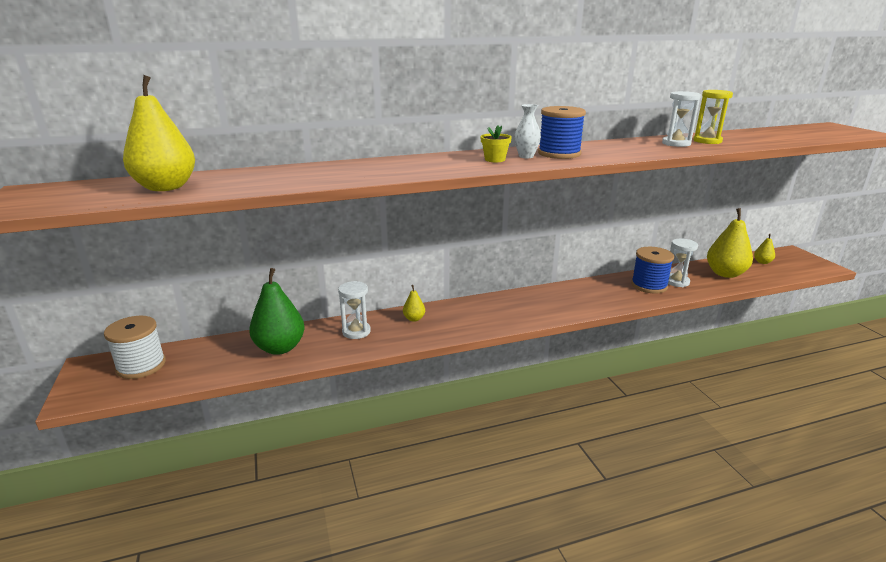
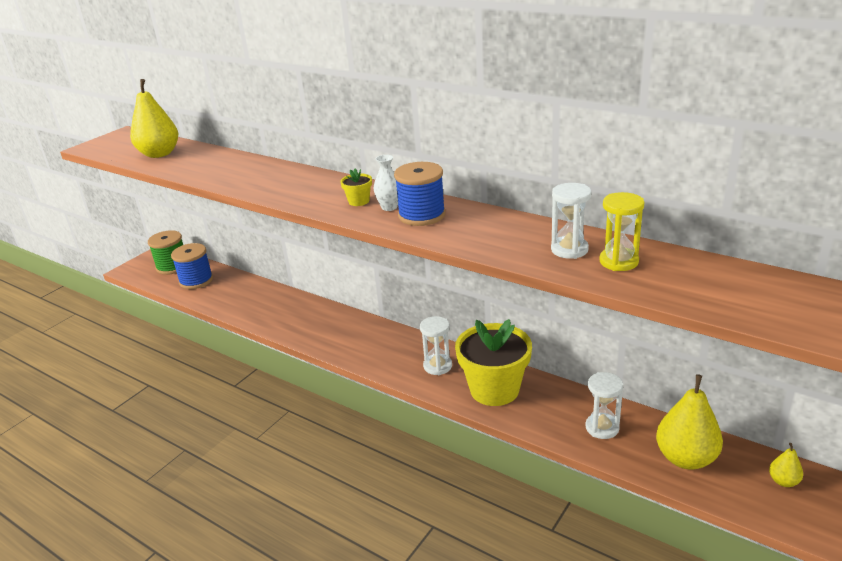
camera: 55 degrees right, 5 degrees up
white spool [104,316,166,379] -> green spool [148,230,183,275]
green pear [249,268,305,355] -> none
white hourglass [338,281,371,339] -> white hourglass moved to [420,316,452,375]
yellow pear [403,285,425,322] -> none
blue spool [631,247,674,294] -> blue spool moved to [171,243,213,289]
none -> yellow flower pot [455,319,532,406]

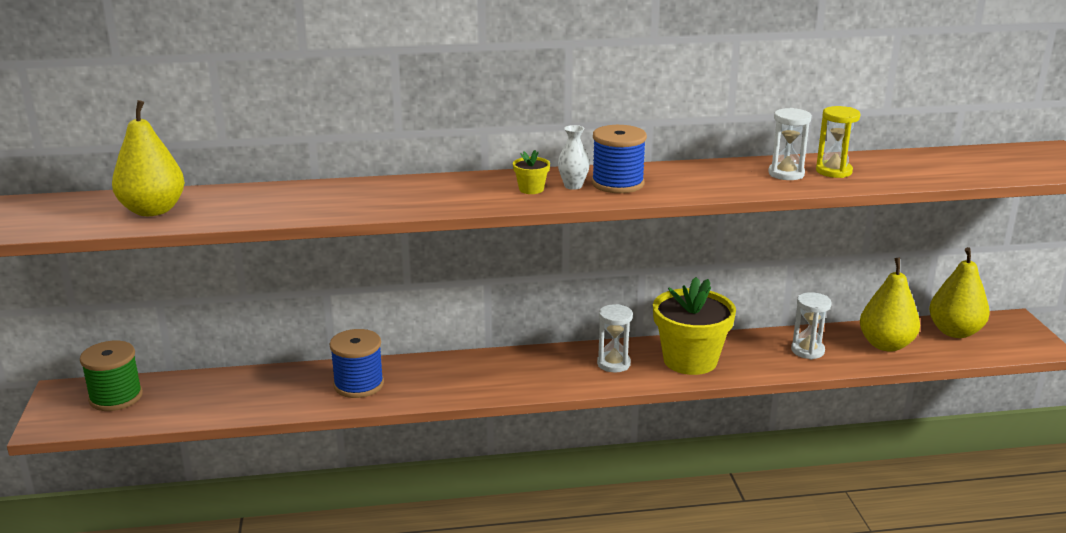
camera: 45 degrees left, 5 degrees down
blue spool [171,243,213,289] -> blue spool moved to [330,329,384,398]
yellow pear [769,443,803,487] -> yellow pear [929,247,990,338], size x2.11

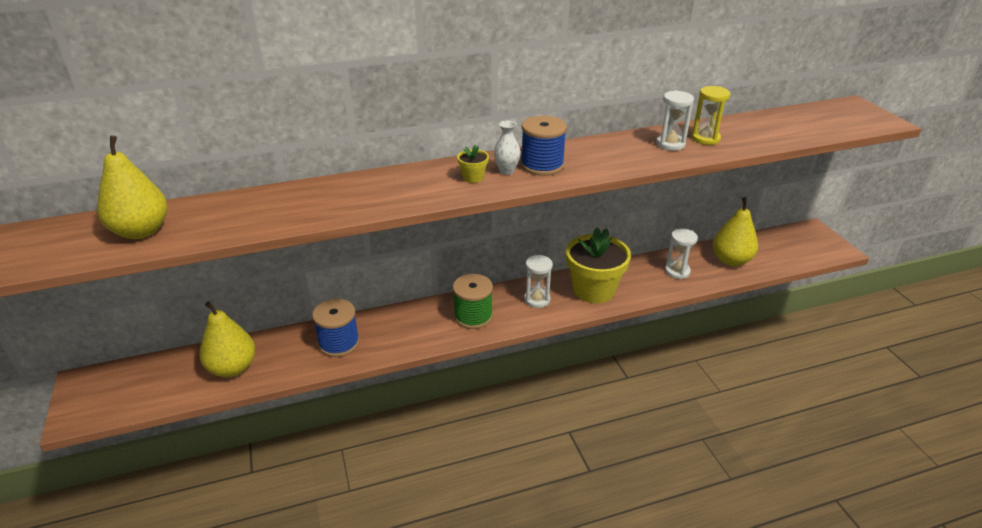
camera: 10 degrees left, 10 degrees up
green spool [80,341,143,411] -> green spool moved to [453,274,493,329]
yellow pear [929,247,990,338] -> yellow pear moved to [199,301,256,377]

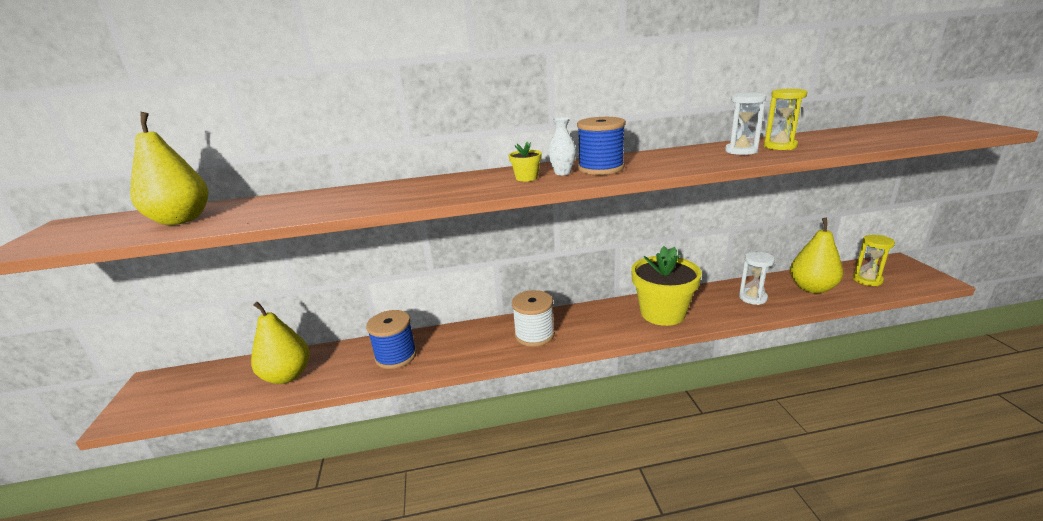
camera: 10 degrees right, 10 degrees down
green spool [453,274,493,329] -> white spool [512,290,555,347]
white hourglass [524,255,553,308] -> none
none -> yellow hourglass [853,235,895,286]

